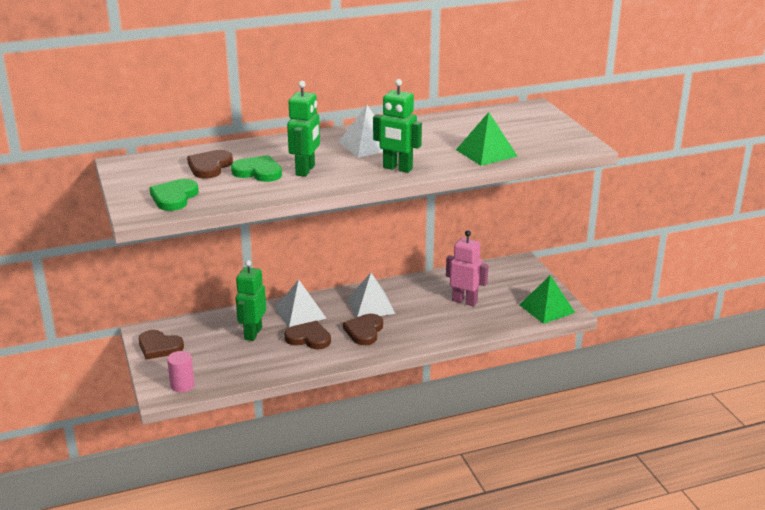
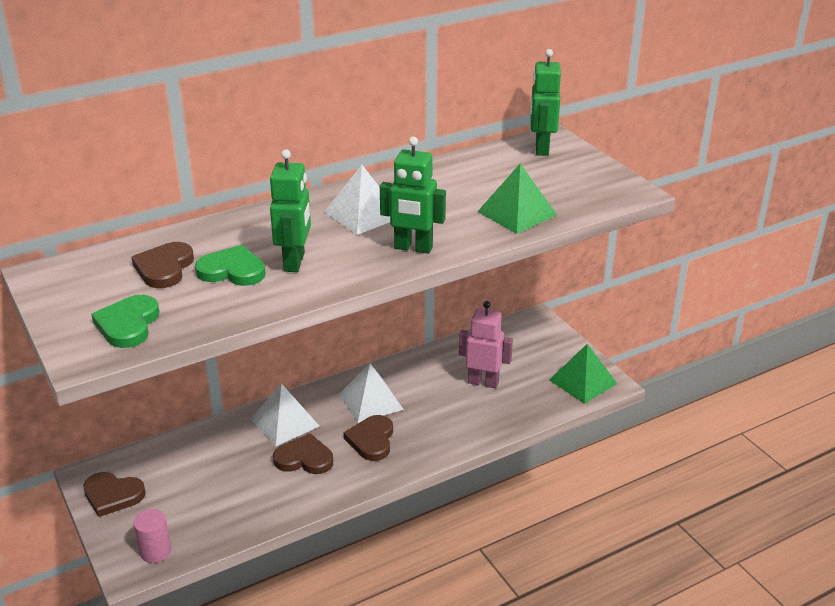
camera: 10 degrees left, 5 degrees up
green robot [236,260,266,341] -> green robot moved to [530,49,561,156]

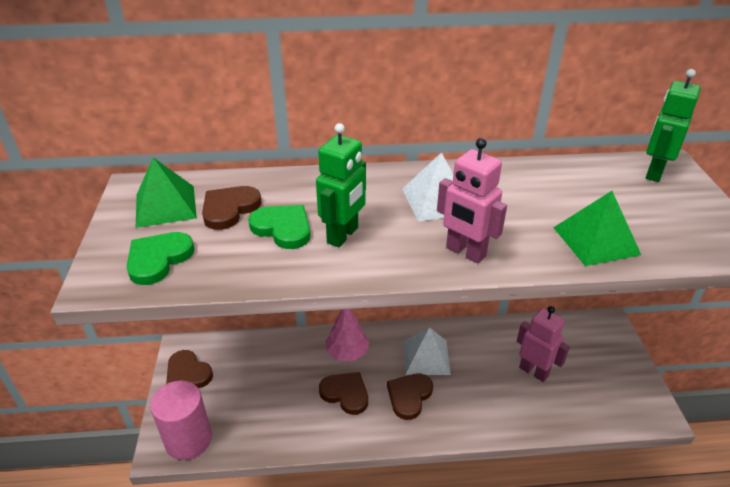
camera: 25 degrees right, 5 degrees up
pink cylinder [133,509,171,563] -> pink cylinder [150,381,212,460], size x1.73
white pyramid [251,383,320,446] -> pink tree [325,309,369,361]
green robot [380,137,446,254] -> pink robot [437,138,507,263]
green pyramid [549,344,617,404] -> green pyramid moved to [136,157,197,228]

